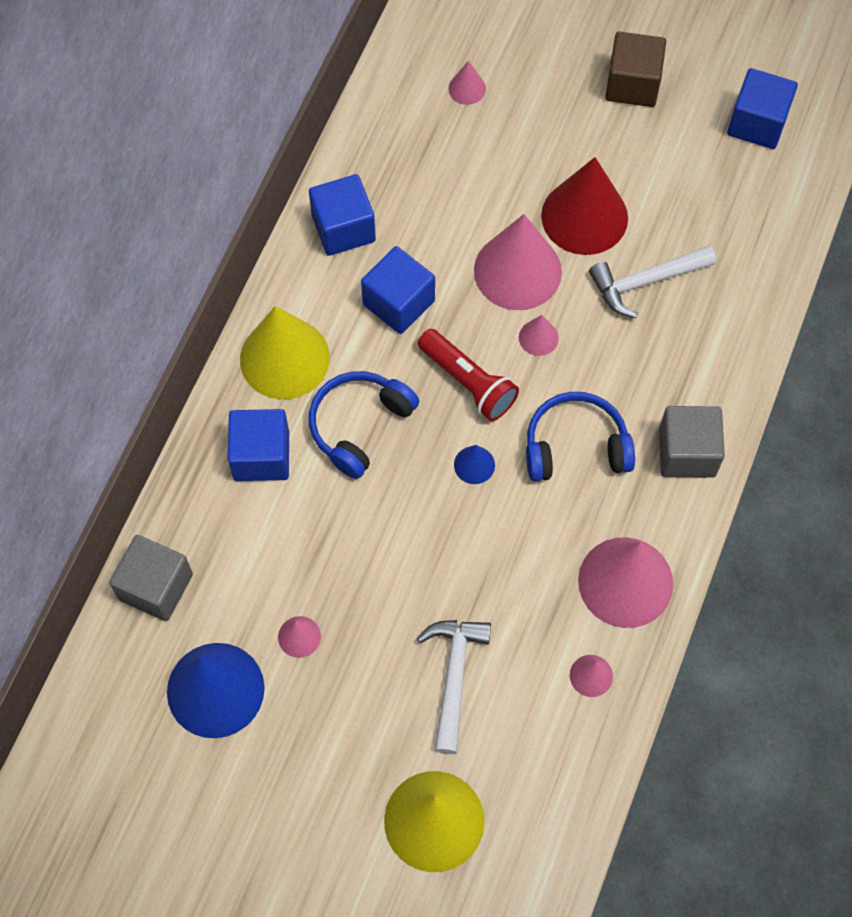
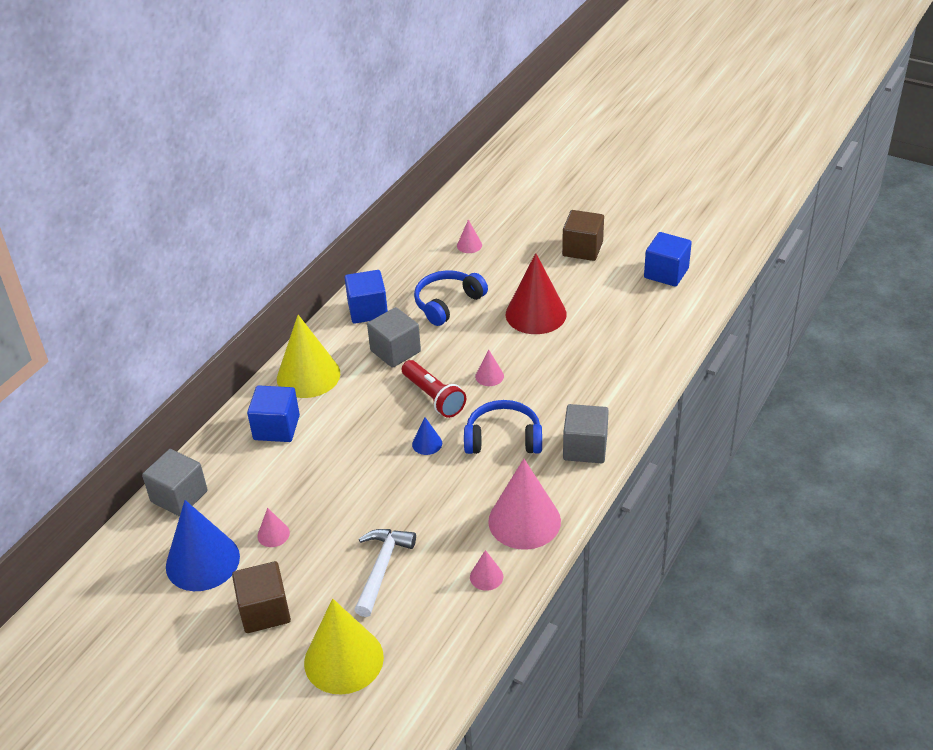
camera: 10 degrees right, 25 degrees down
blue headphones [309,371,419,479] -> blue headphones moved to [414,270,488,326]
blue cube [361,246,435,334] -> grey cube [367,307,421,368]
pink cone [474,214,562,310] -> none
white hammer [589,245,716,318] -> none
none -> brown cube [232,561,291,633]

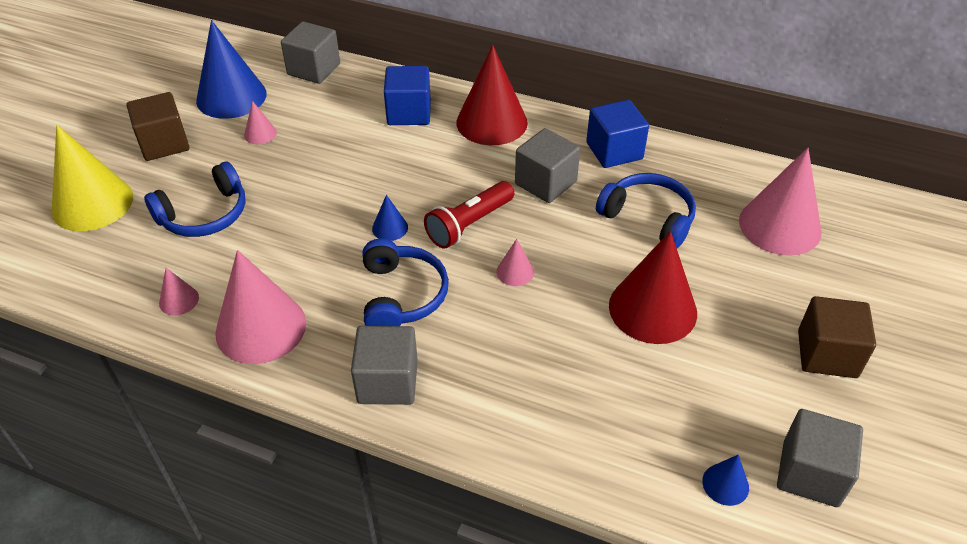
camera: 80 degrees right, 5 degrees up
yellow cone [277,315,340,398] -> red cone [456,45,528,145]
white hammer [354,529,416,617] -> blue headphones [144,162,246,237]
pink cone [457,220,482,253] -> pink cone [739,148,822,256], size x2.24
blue cube [644,232,692,287] -> grey cube [777,409,863,507]
none -> blue cone [702,455,749,506]

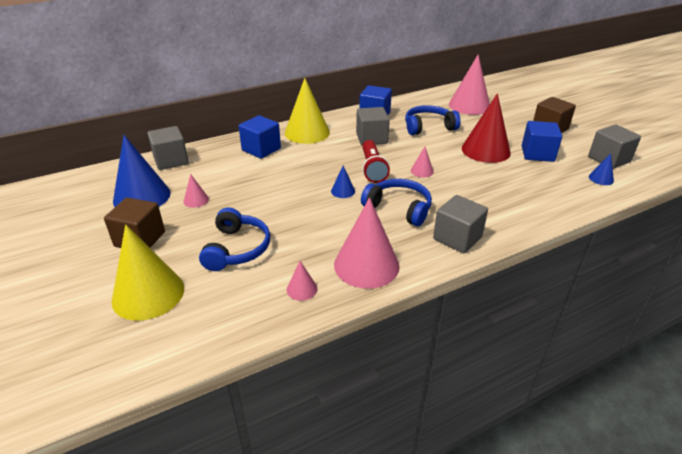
camera: 50 degrees left, 10 degrees down
red cone [456,45,528,145] -> yellow cone [285,78,330,144]
none -> blue cube [522,121,562,162]

